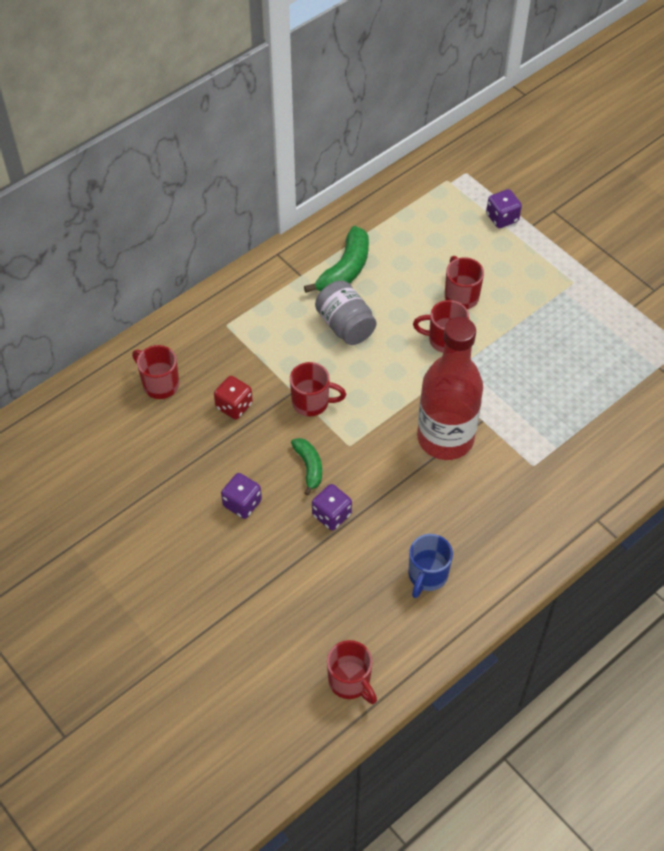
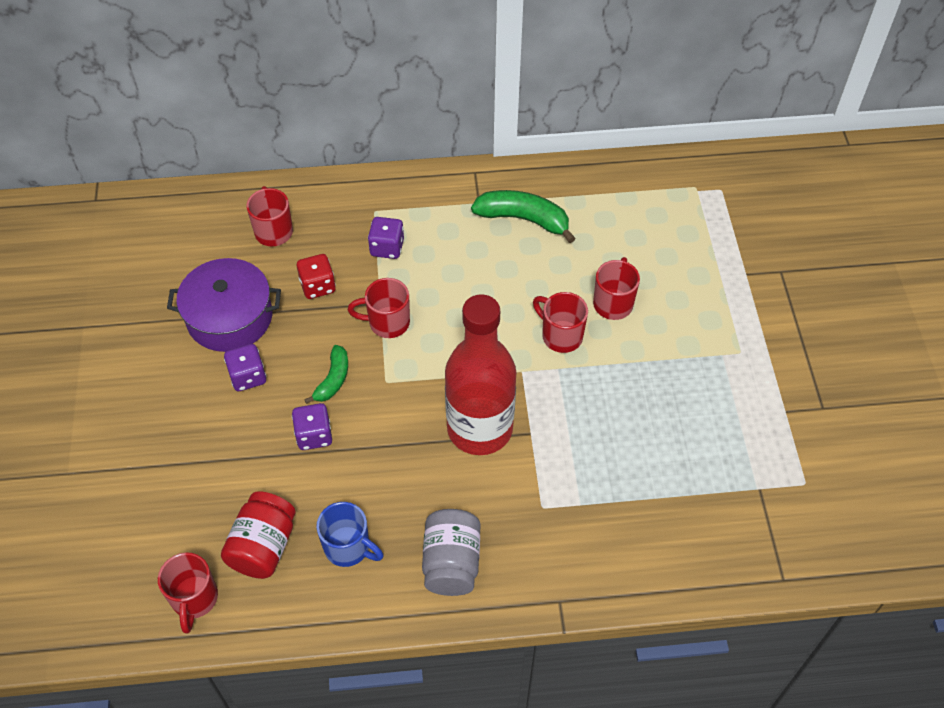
camera: 35 degrees right, 0 degrees up
red mug [290,362,346,416] -> red mug turned 135 degrees clockwise [348,278,410,338]
green banana [304,226,369,293] -> green banana turned 135 degrees counterclockwise [471,190,576,243]
grey jar [315,281,377,345] -> grey jar moved to [422,509,480,596]
blue mug [409,534,453,598] -> blue mug turned 120 degrees counterclockwise [316,502,384,567]
purple dice [486,189,522,228] -> purple dice moved to [368,217,404,259]
none -> purple pot [167,258,281,352]
none -> red jar [221,491,296,579]

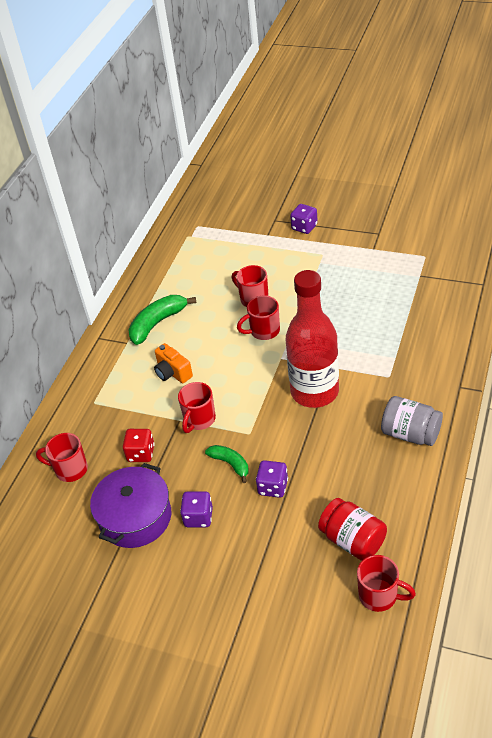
camera: 60 degrees left, 10 degrees down
blue mug [316,502,384,567] -> none
purple dice [368,217,404,259] -> purple dice moved to [290,204,318,234]
none -> orange camera [154,343,193,383]

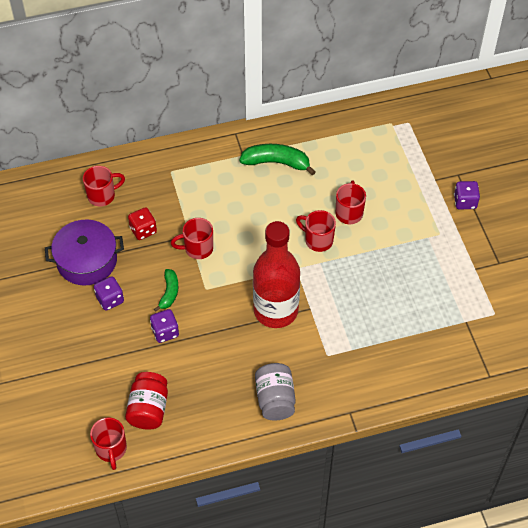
camera: 50 degrees right, 10 degrees up
red mug [36,433,88,482] -> red mug turned 90 degrees clockwise [83,166,125,207]
orange camera [154,343,193,383] -> none

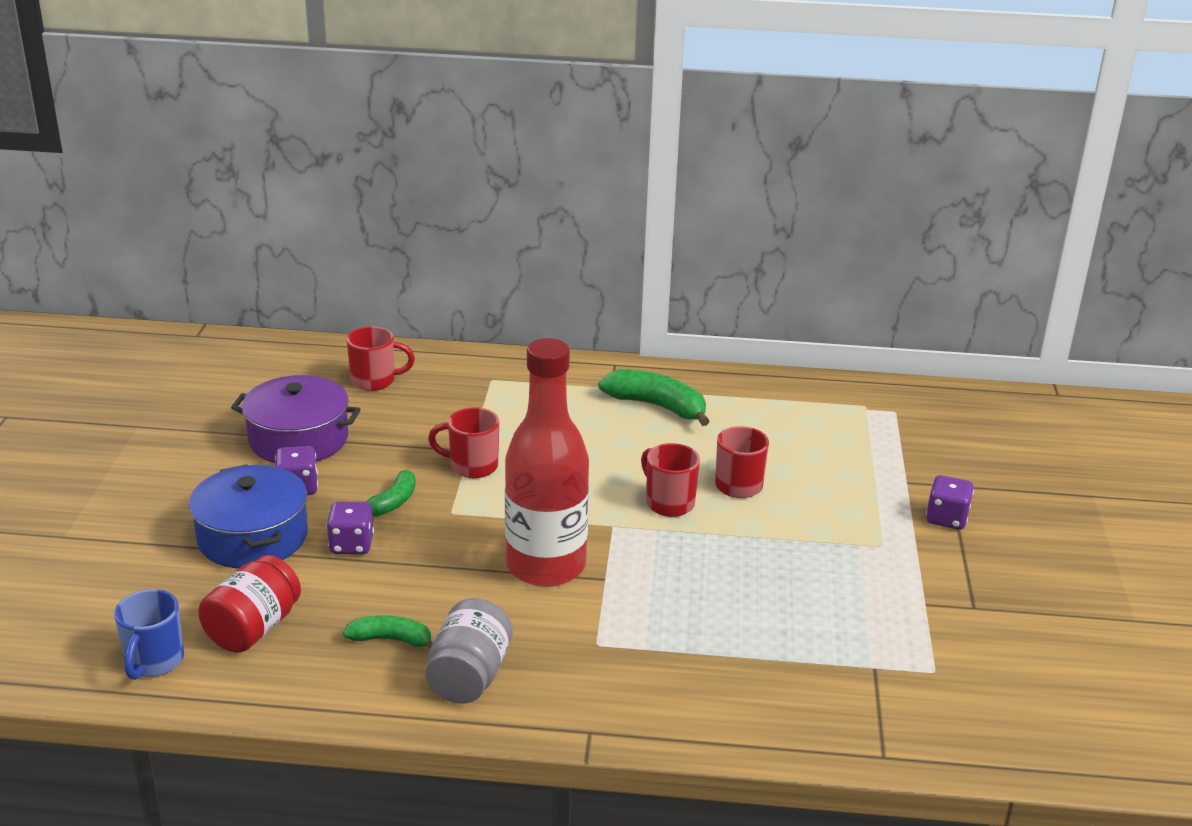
camera: 20 degrees right, 25 degrees down
red mug [90,417,127,470] -> blue mug [114,589,184,680]
red dice [128,207,157,240] -> none
none -> blue pot [189,464,308,568]
none -> green banana [343,615,433,649]

